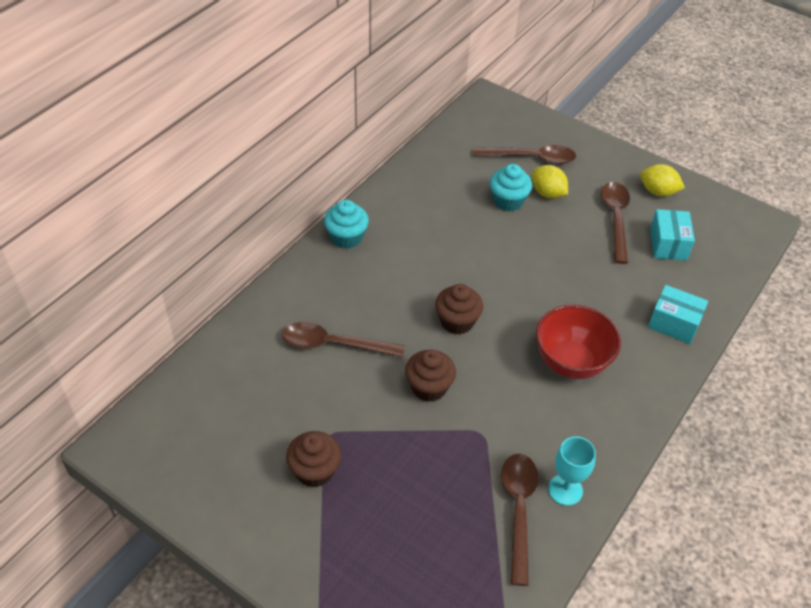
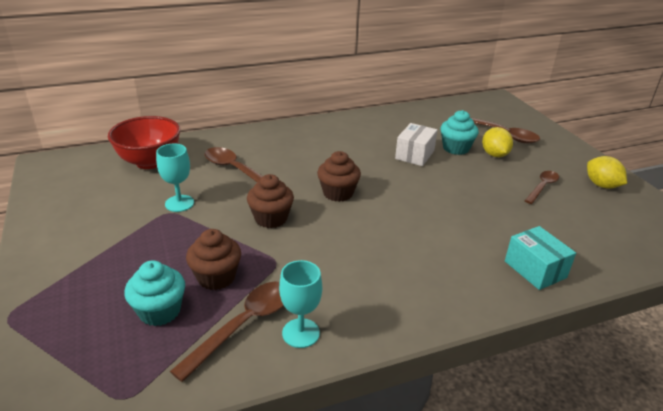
camera: 35 degrees right, 15 degrees down
brown cupcake [286,431,341,488] -> brown cupcake moved to [186,229,241,290]
turquoise cupcake [324,200,369,249] -> turquoise cupcake moved to [124,260,185,326]
red bowl [536,305,621,379] -> red bowl moved to [108,116,180,169]
brown spoon [601,182,630,264] -> brown spoon [525,171,559,204], size x0.64
turquoise box [650,209,695,260] -> none
none -> turquoise goblet [156,144,194,212]
none -> white box [395,123,438,166]

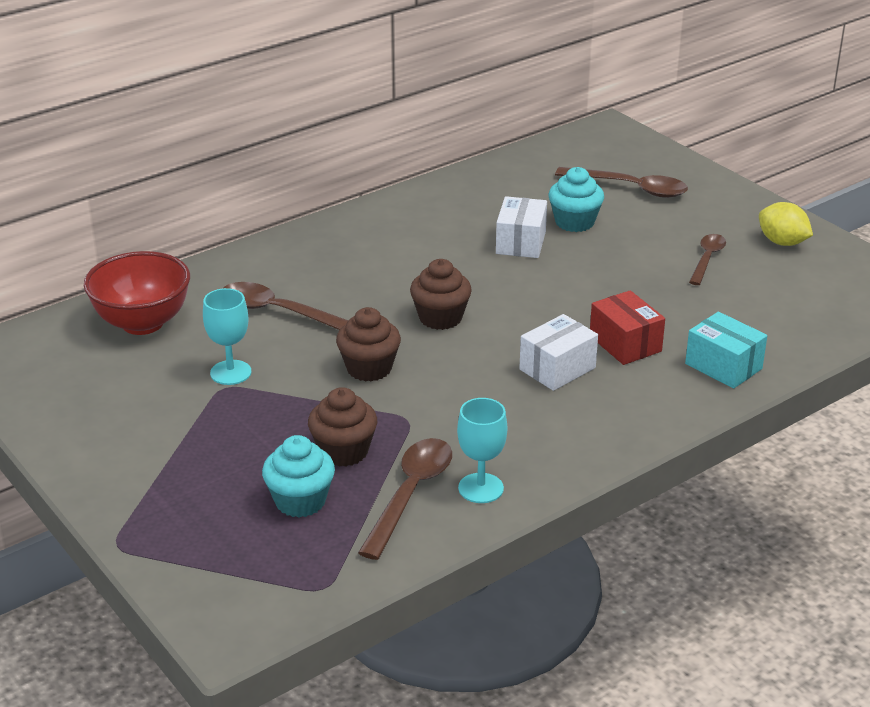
camera: 15 degrees left, 0 degrees up
yellow lemon [482,127,513,157] -> none
none -> white box [519,314,598,391]
none -> red box [590,290,665,365]

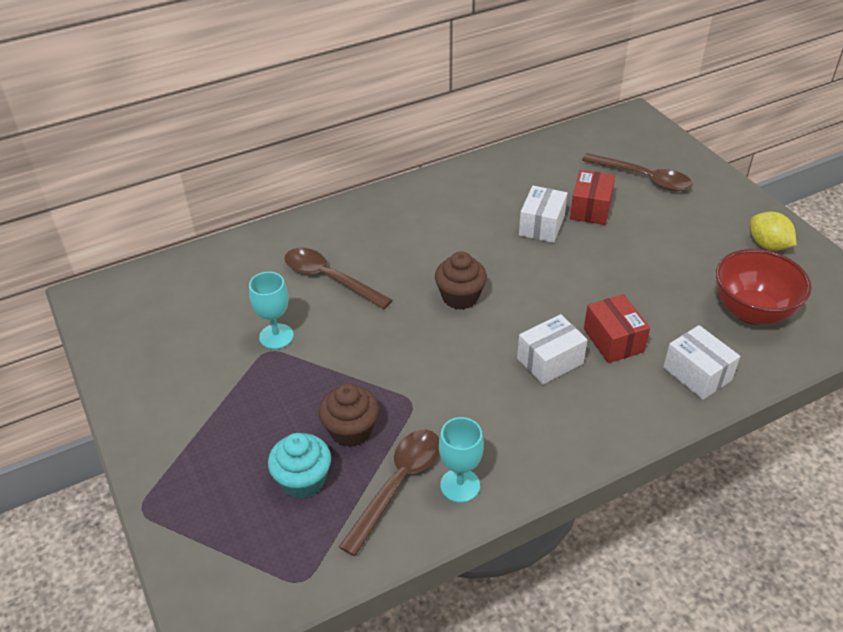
camera: 10 degrees right, 10 degrees up
red bowl [84,251,190,335] -> red bowl moved to [716,249,811,325]
brown cupcake [336,307,401,382] -> none
turquoise cupcake [549,167,604,232] -> red box [570,170,615,225]
turquoise box [685,312,767,388] -> white box [663,325,740,400]
brown spoon [689,234,726,285] -> none

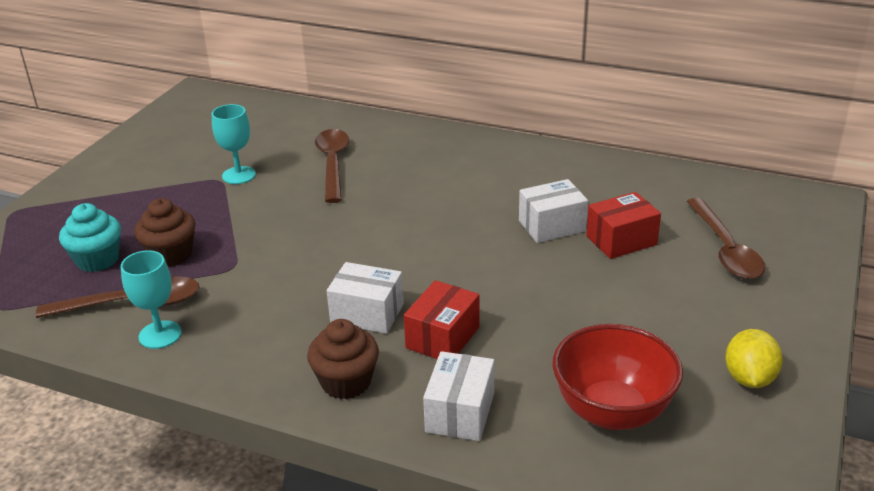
camera: 50 degrees right, 10 degrees down
brown cupcake [435,252,487,310] -> brown cupcake moved to [307,319,379,399]

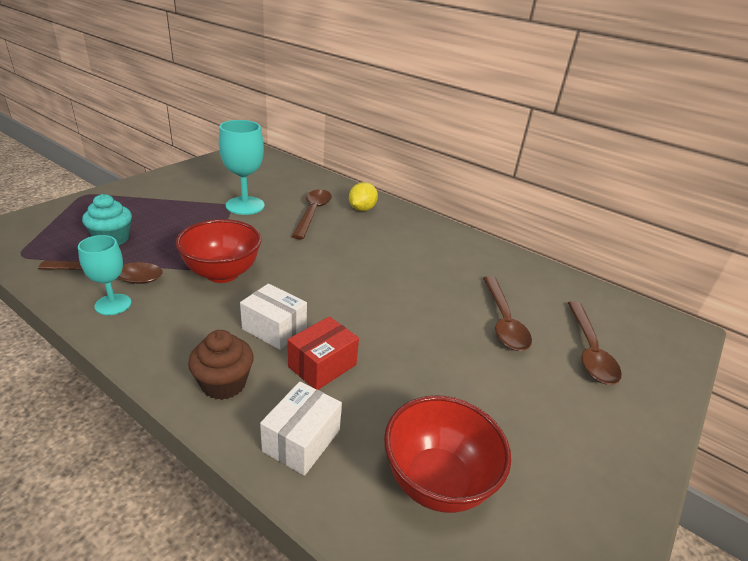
camera: 10 degrees right, 0 degrees up
brown cupcake [135,198,195,267] -> none
turquoise goblet [212,104,256,184] -> turquoise goblet [219,120,265,215], size x1.57
white box [519,179,588,243] -> none
red box [586,192,661,259] -> brown spoon [483,276,532,351]
yellow lemon [725,329,783,388] -> yellow lemon moved to [349,182,378,211]
none -> red bowl [175,219,261,283]

